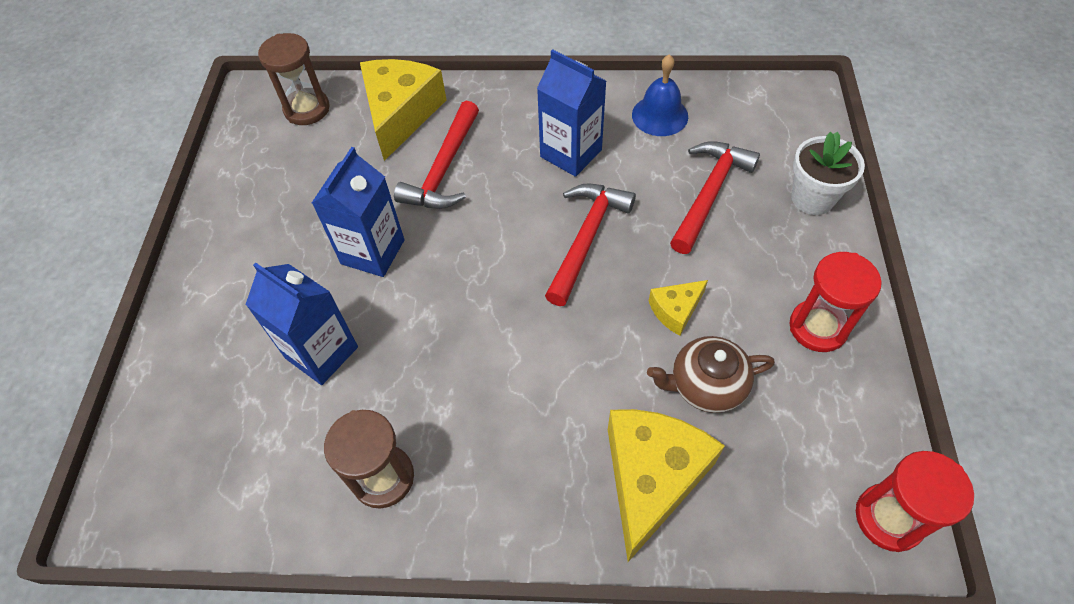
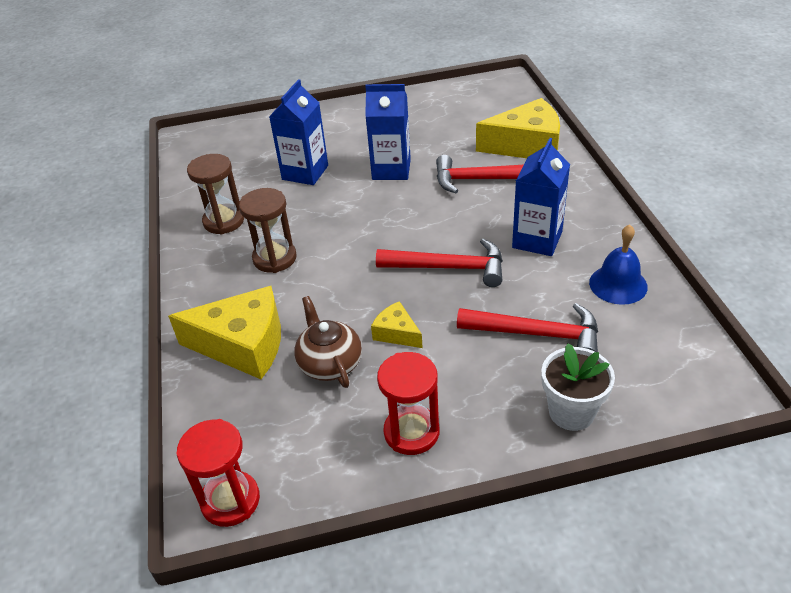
camera: 75 degrees right, 15 degrees down
brown hourglass [258,33,330,125] -> brown hourglass moved to [239,188,297,273]

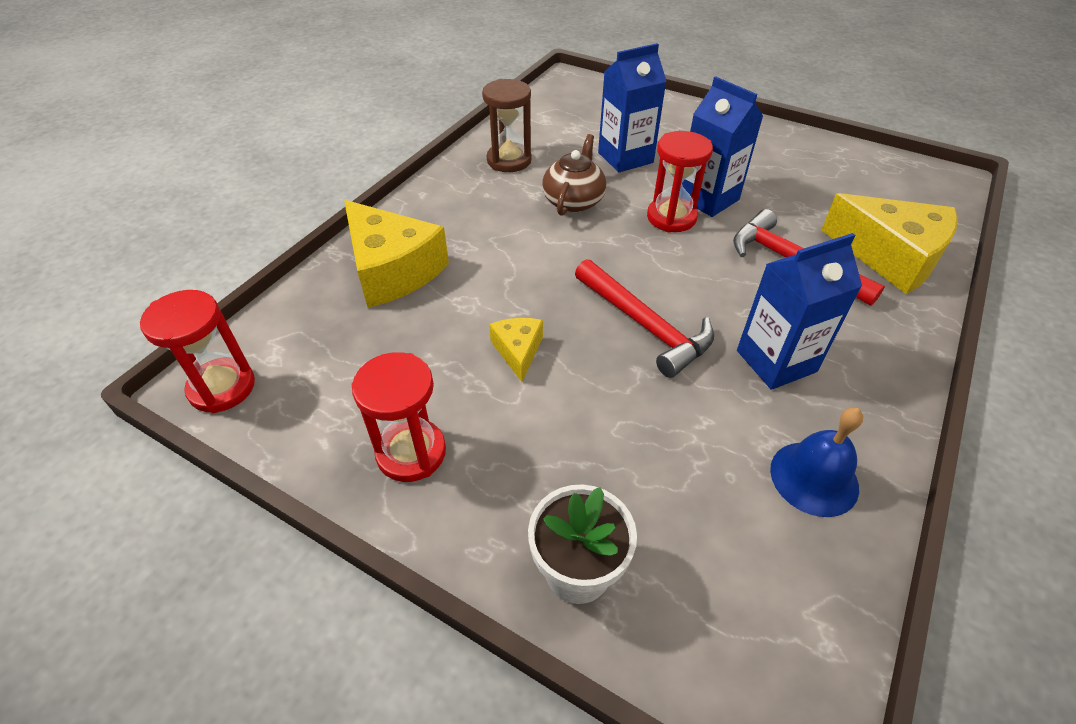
camera: 40 degrees right, 5 degrees up
brown hourglass [239,188,297,273] -> none
brown teapot [294,296,362,388] -> brown teapot moved to [542,134,606,216]
red hammer [457,303,598,352] -> none
none -> red hourglass [647,131,713,232]

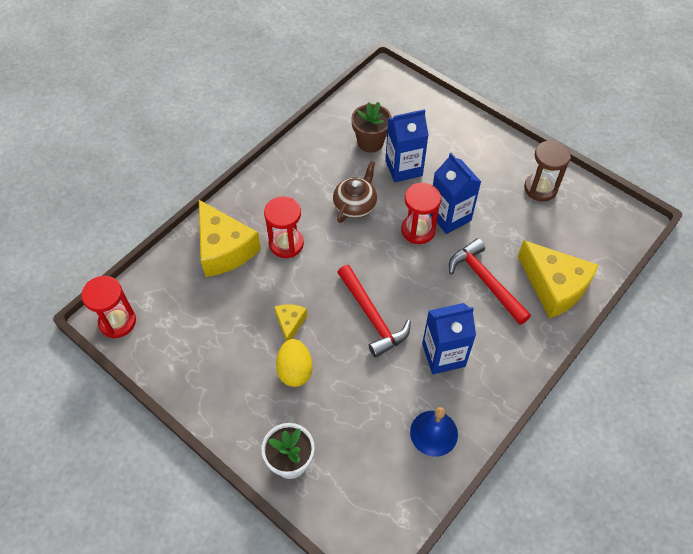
camera: 10 degrees right, 10 degrees up
red hourglass [352,352,446,482] -> red hourglass moved to [264,196,304,258]
brown hourglass [482,79,532,172] -> brown hourglass moved to [524,140,571,201]
none -> yellow egg [276,339,313,387]
none -> brown flower pot [351,102,392,153]

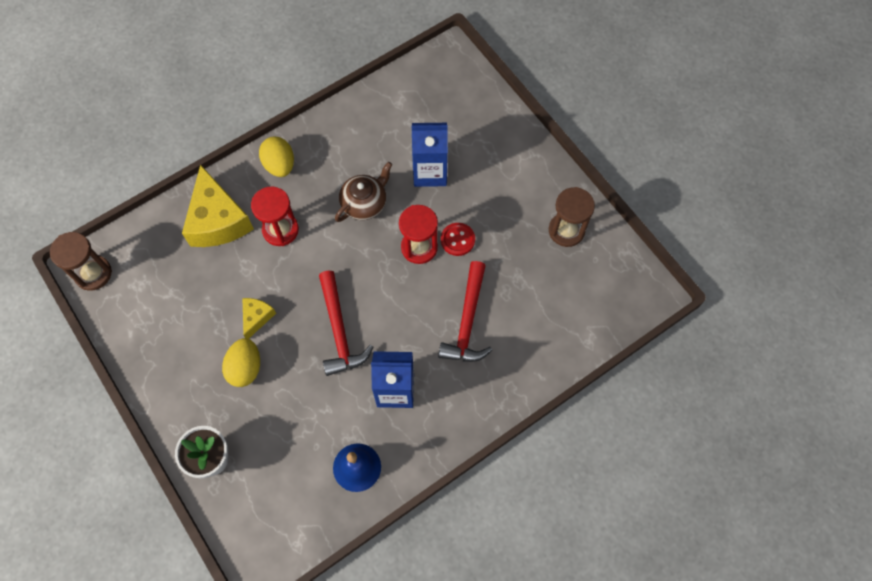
camera: 15 degrees right, 10 degrees up
red hourglass [81,276,136,339] -> brown hourglass [50,232,112,291]
brown flower pot [351,102,392,153] -> none
blue carton [430,153,481,234] -> red button [441,223,475,256]
red hammer [449,238,531,325] -> red hammer turned 150 degrees counterclockwise [438,261,492,362]
yellow cheese [518,240,599,319] -> none
none -> yellow egg [259,137,294,177]

